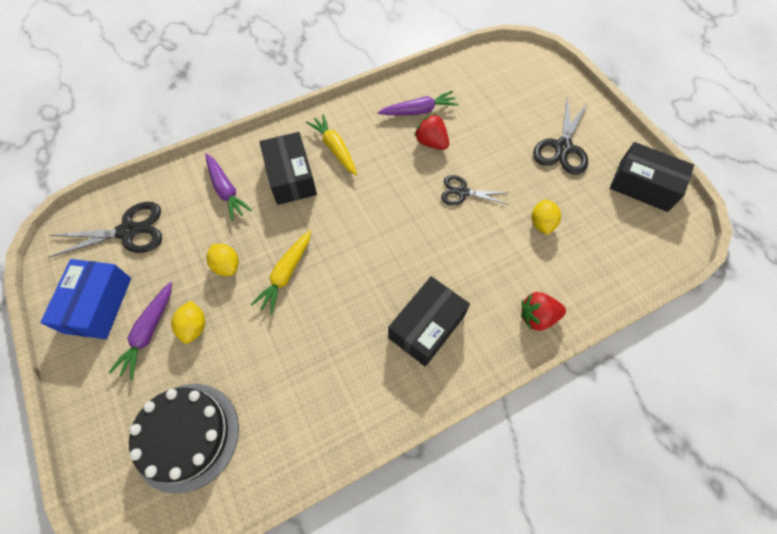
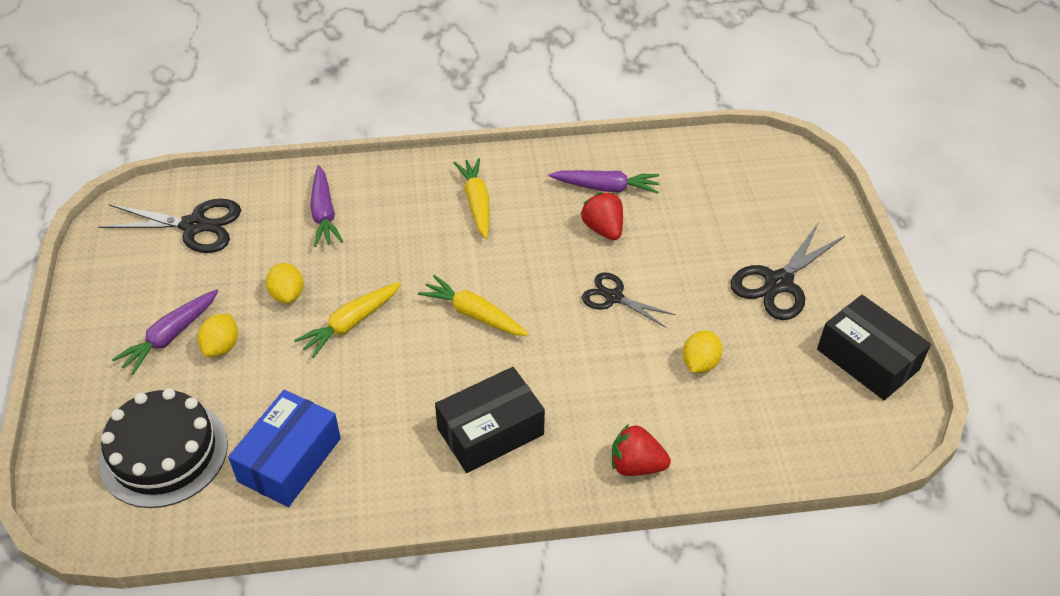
camera: 20 degrees right, 15 degrees down
blue box [40,259,131,339] -> blue box moved to [228,390,341,507]
black box [259,132,317,205] -> none
none -> yellow carrot [418,275,529,336]

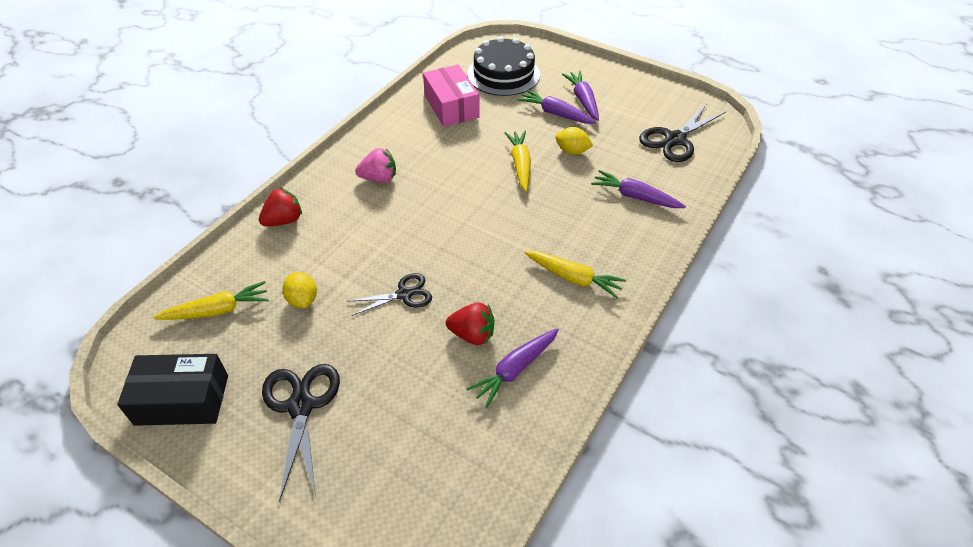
camera: 130 degrees right, 0 degrees up
yellow lemon [197,314,238,357] -> purple carrot [517,90,596,124]
blue box [228,390,341,507] -> pink box [423,64,480,127]
yellow carrot [418,275,529,336] -> yellow carrot moved to [153,281,269,320]
black box [435,367,545,473] -> pink strawberry [355,148,396,183]

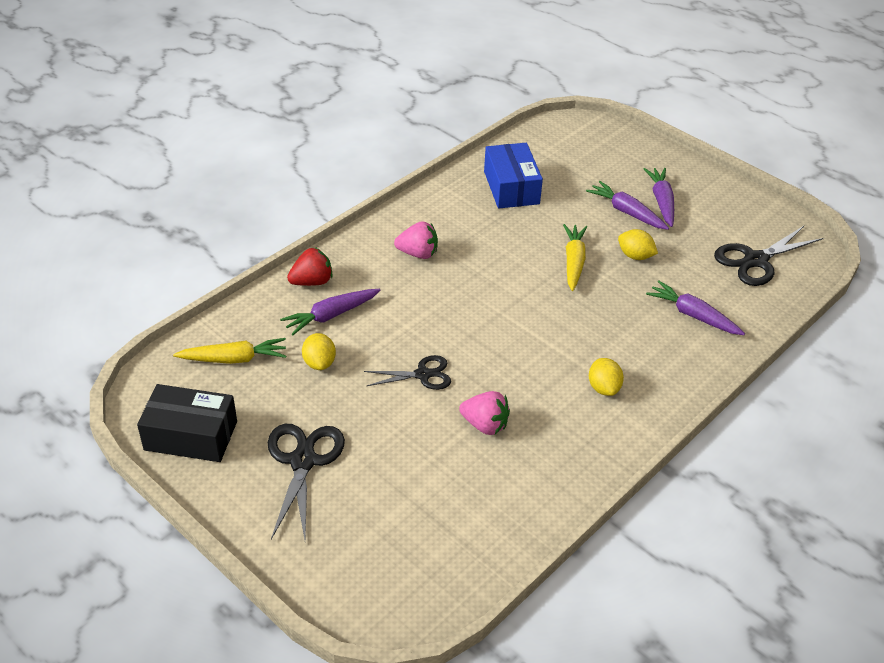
camera: 10 degrees right, 5 degrees down
pink box [423,64,480,127] -> blue box [484,143,543,209]
red strawberry [446,302,494,345] -> pink strawberry [459,391,510,435]
purple carrot [466,328,559,408] -> purple carrot moved to [280,289,380,336]
black cake [467,36,540,96] -> none
yellow carrot [525,251,626,298] -> yellow lemon [589,358,624,396]

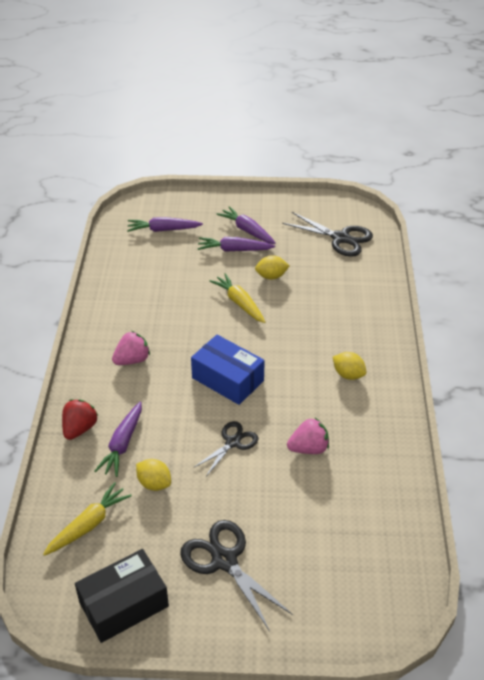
camera: 40 degrees left, 0 degrees up
blue box [484,143,543,209] -> blue box moved to [191,335,265,405]
purple carrot [646,280,745,335] -> purple carrot moved to [127,217,203,232]
black scissors [714,226,824,286] -> black scissors turned 75 degrees counterclockwise [282,212,373,257]

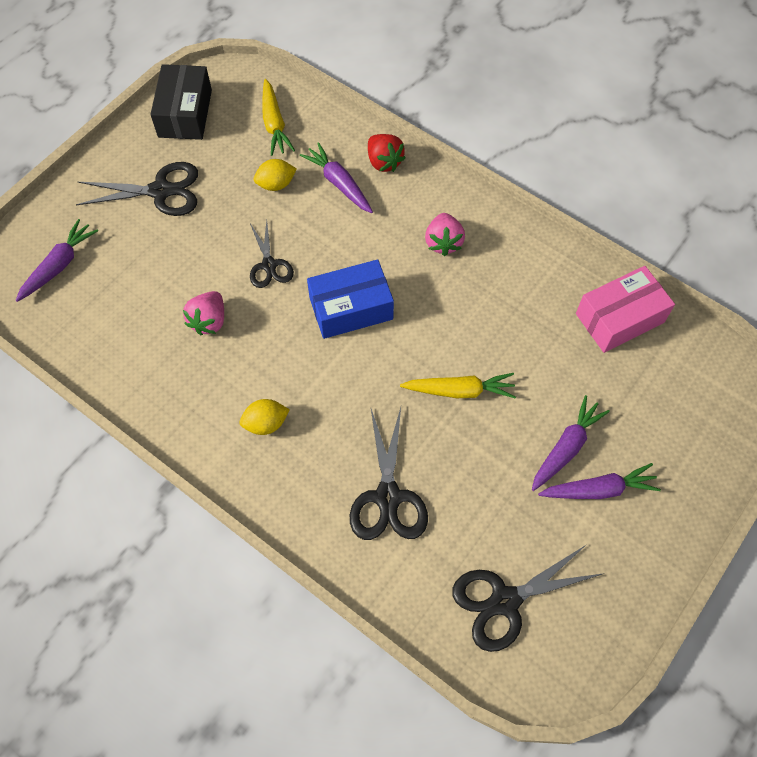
camera: 125 degrees right, 20 degrees up
purple carrot [127,217,203,232] -> purple carrot moved to [16,219,98,302]
yellow lemon [255,255,289,280] -> none
none -> black scissors [350,408,428,540]
none -> pink box [576,266,675,353]

